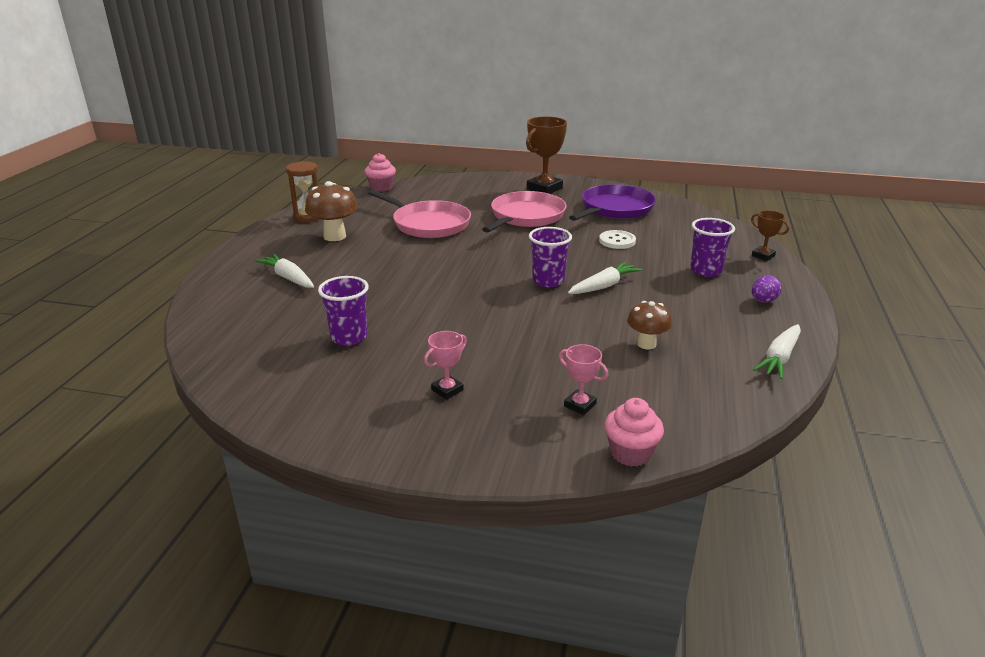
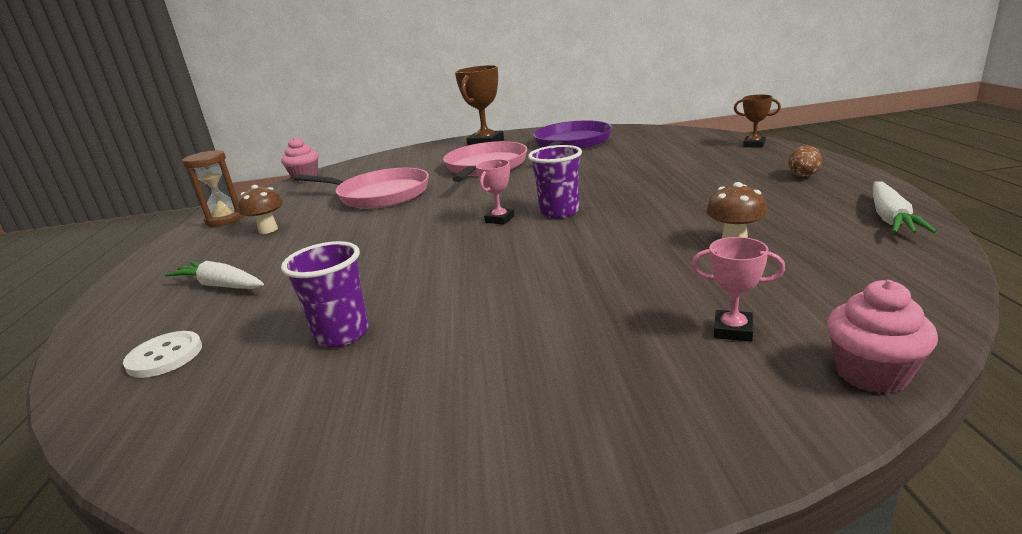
camera: 15 degrees left, 5 degrees down
brown mushroom [305,181,358,241] -> brown mushroom [238,185,283,234], size x0.65
pink trophy [424,331,467,400] -> pink trophy moved to [476,159,514,224]
white carrot [568,262,642,294] -> none
white button [599,230,636,249] -> white button moved to [123,331,202,378]
purple cup [690,218,735,277] -> none
purple egg [752,276,782,303] -> brown egg [788,146,822,177]

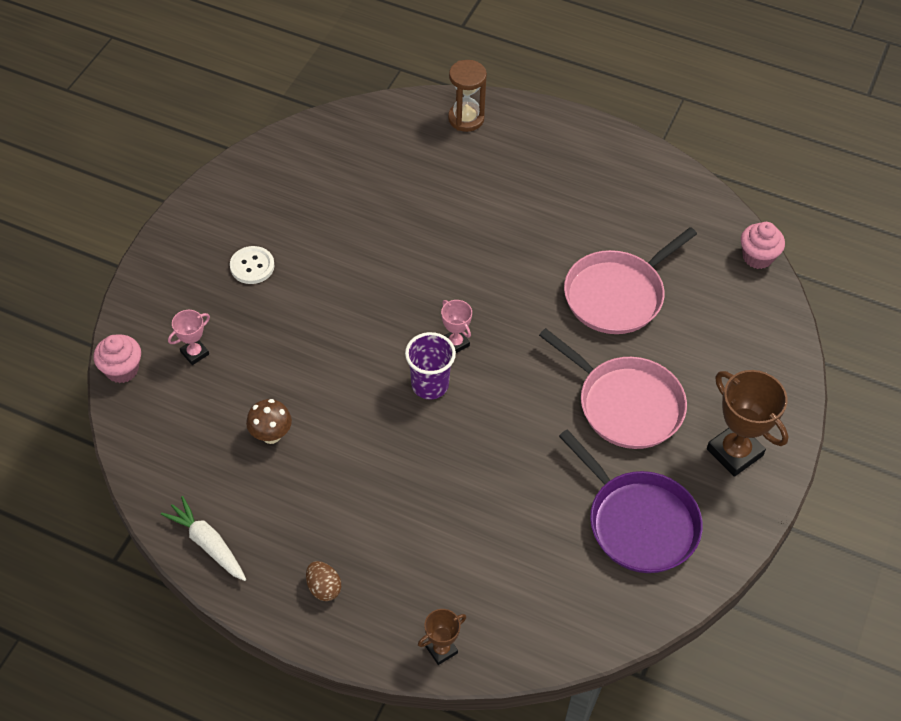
camera: 115 degrees right, 30 degrees up
white button [123,331,202,378] -> white button moved to [230,246,275,284]
white carrot [165,261,264,289] -> none
brown hourglass [182,150,245,227] -> brown hourglass moved to [448,60,487,132]
brown mushroom [238,185,283,234] -> none
purple cup [281,241,369,347] -> none

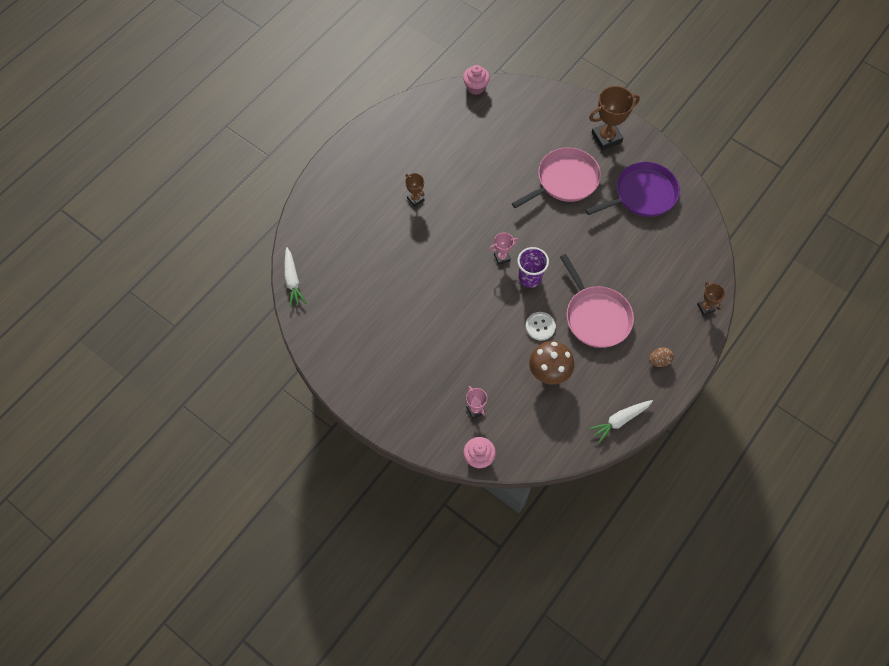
camera: 75 degrees left, 10 degrees up
white button [230,246,275,284] -> white button moved to [526,312,556,341]
brown mushroom [246,399,292,444] -> brown mushroom [529,341,574,385], size x1.55
brown hourglass [448,60,487,132] -> none
pink pan [564,227,697,334] -> pink pan moved to [560,254,634,348]
none -> white carrot [284,247,306,307]
none -> brown trophy [405,173,424,207]

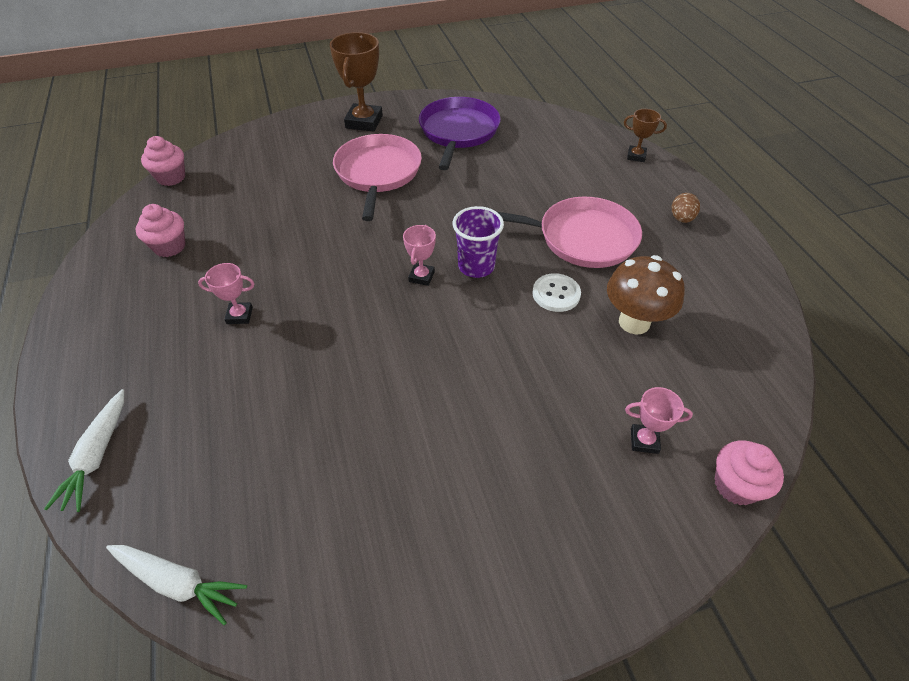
camera: 55 degrees left, 15 degrees down
brown trophy [405,173,424,207] -> pink trophy [198,263,255,324]
white carrot [589,400,653,443] -> white carrot moved to [44,389,124,512]
none -> pink cupcake [136,204,185,257]

